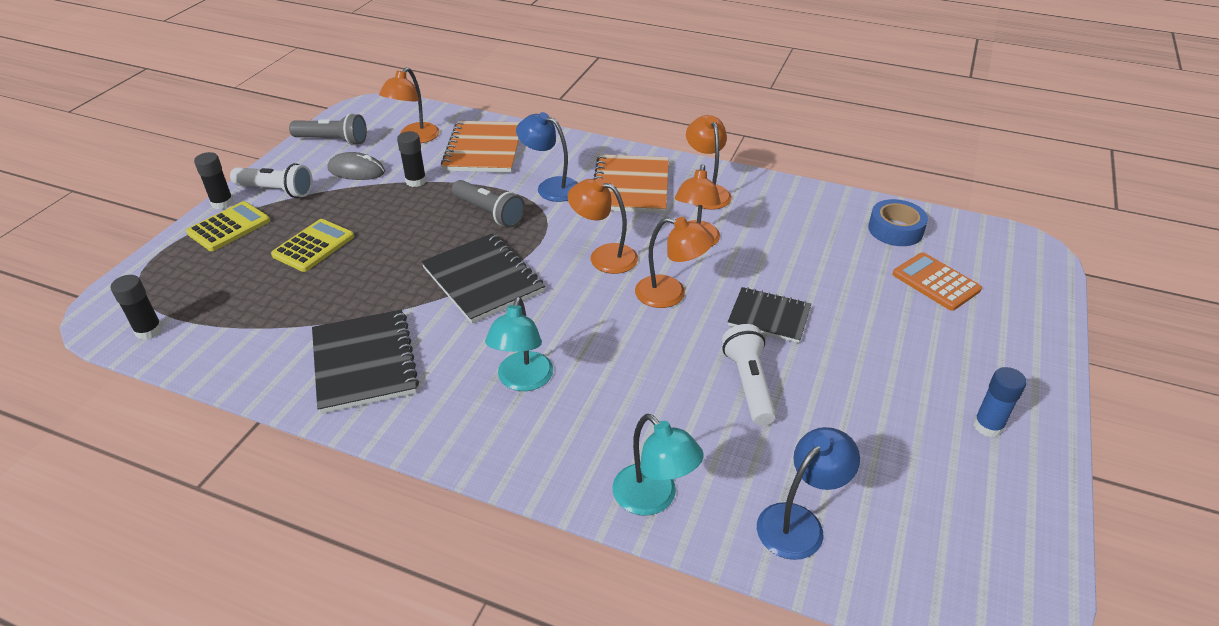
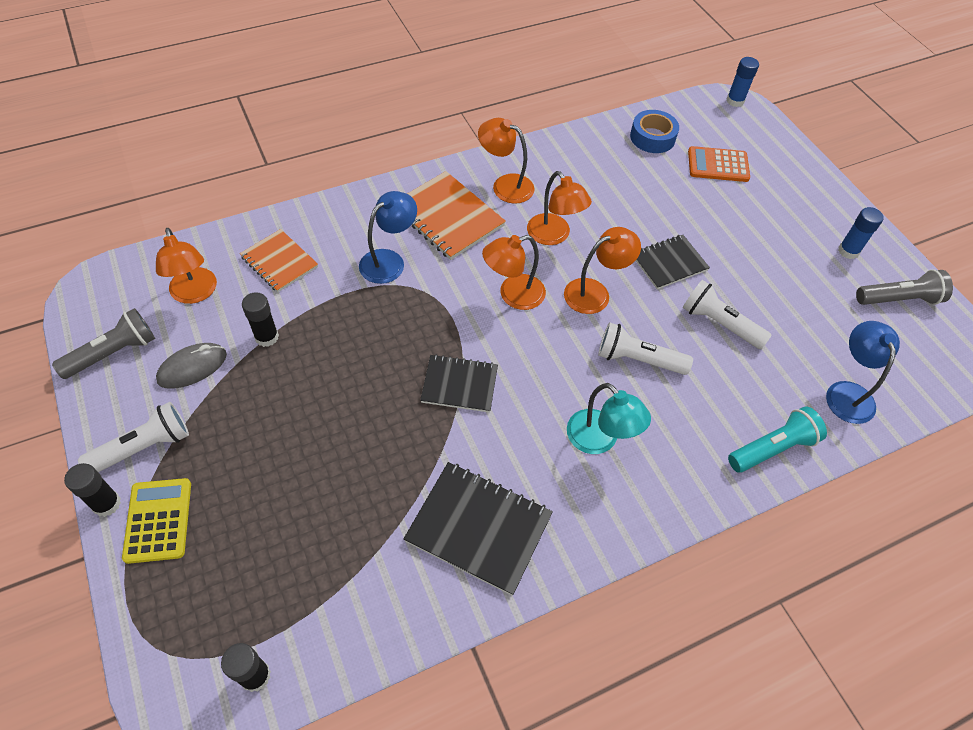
camera: 50 degrees left, 15 degrees up
yellow calculator [271,219,354,272] -> none
black notebook [421,233,545,324] -> black notebook [420,354,498,413], size x0.65
orange notebook [441,121,520,173] -> orange notebook [240,229,318,292], size x0.65
grey flashlight [452,180,525,228] -> grey flashlight moved to [856,269,953,305]
blue lamp [516,112,578,202] -> blue lamp turned 150 degrees clockwise [359,191,417,284]
turquoise lamp [613,414,704,515] -> turquoise flashlight [728,406,827,473]
none -> white flashlight [598,322,693,375]
none -> blue glue stick [726,57,759,107]

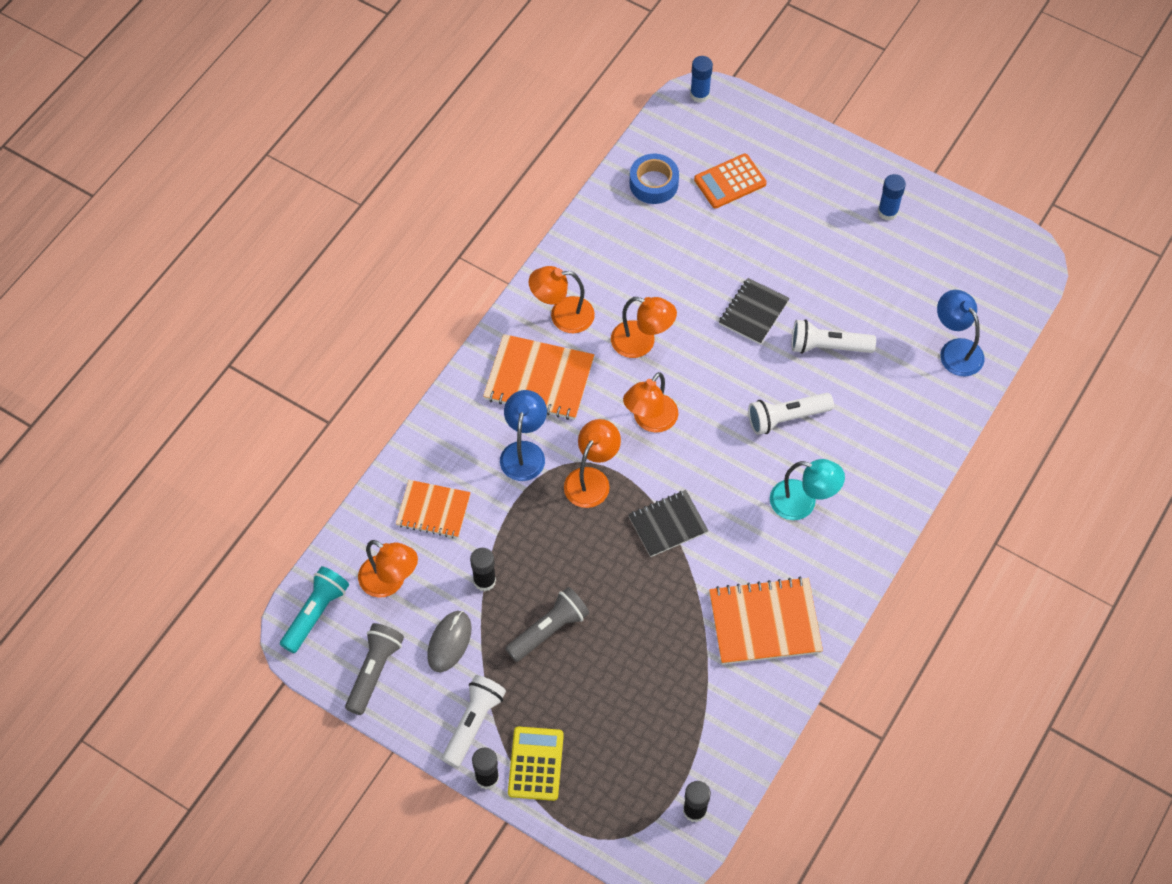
camera: 30 degrees left, 5 degrees up
yellow calculator [122,478,191,564] -> yellow calculator turned 45 degrees clockwise [508,727,564,801]
black notebook [403,462,553,596] -> orange notebook [709,577,823,665]
orange lamp [564,227,641,314] -> orange lamp moved to [564,419,621,508]
turquoise flashlight [728,406,827,473] -> turquoise flashlight moved to [280,566,349,653]
grey flashlight [856,269,953,305] -> grey flashlight moved to [505,587,589,662]

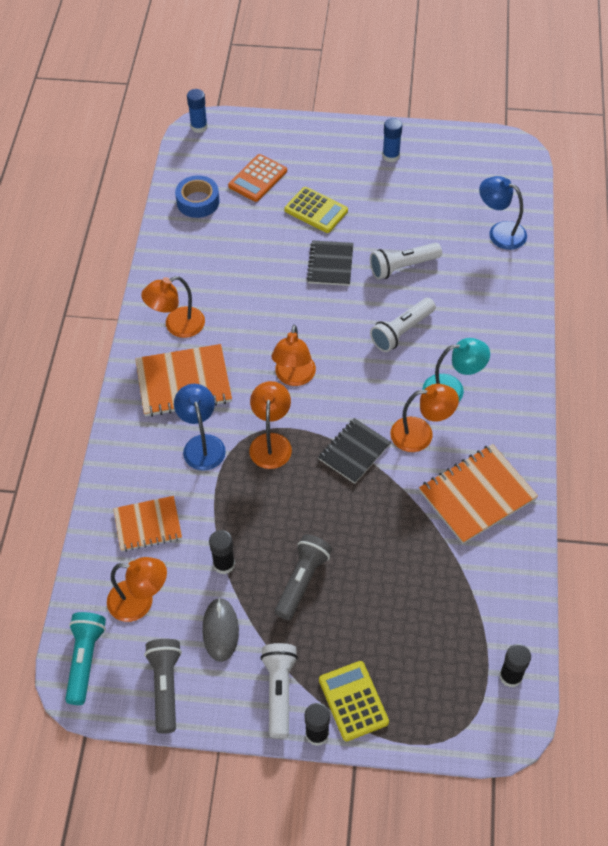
camera: 25 degrees left, 5 degrees down
orange lamp [611,297,677,358] -> orange lamp moved to [390,384,459,452]
none -> yellow calculator [284,187,348,233]

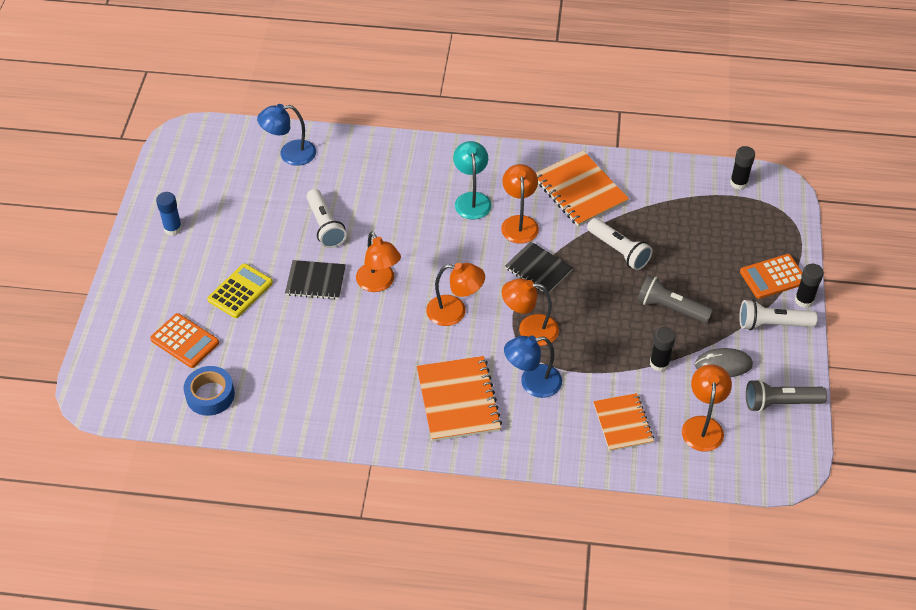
camera: 90 degrees left, 5 degrees down
turquoise flashlight [65,612,106,705] -> none
orange lamp [141,276,205,338] -> orange lamp moved to [356,232,401,292]
blue glue stick [187,89,208,133] -> none
yellow calculator [319,661,389,741] -> orange calculator [740,254,803,299]
white flashlight [370,298,436,352] -> white flashlight moved to [587,218,653,270]
blue lamp [479,176,527,250] -> blue lamp turned 45 degrees clockwise [257,104,316,166]

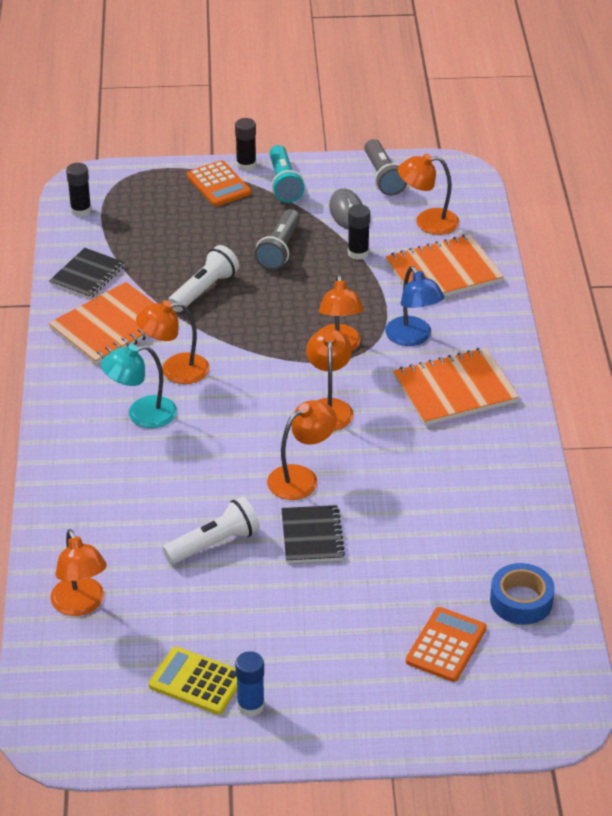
camera: 100 degrees left, 10 degrees down
yellow calculator [207,263,273,318] -> yellow calculator moved to [149,647,237,714]
blue lamp [257,104,316,166] -> orange lamp [50,529,107,616]
black notebook [505,241,573,293] -> black notebook moved to [49,248,125,299]
orange notebook [593,393,654,451] -> orange notebook [385,235,504,297], size x1.53
white flashlight [739,299,818,331] -> turquoise flashlight [269,145,305,203]

